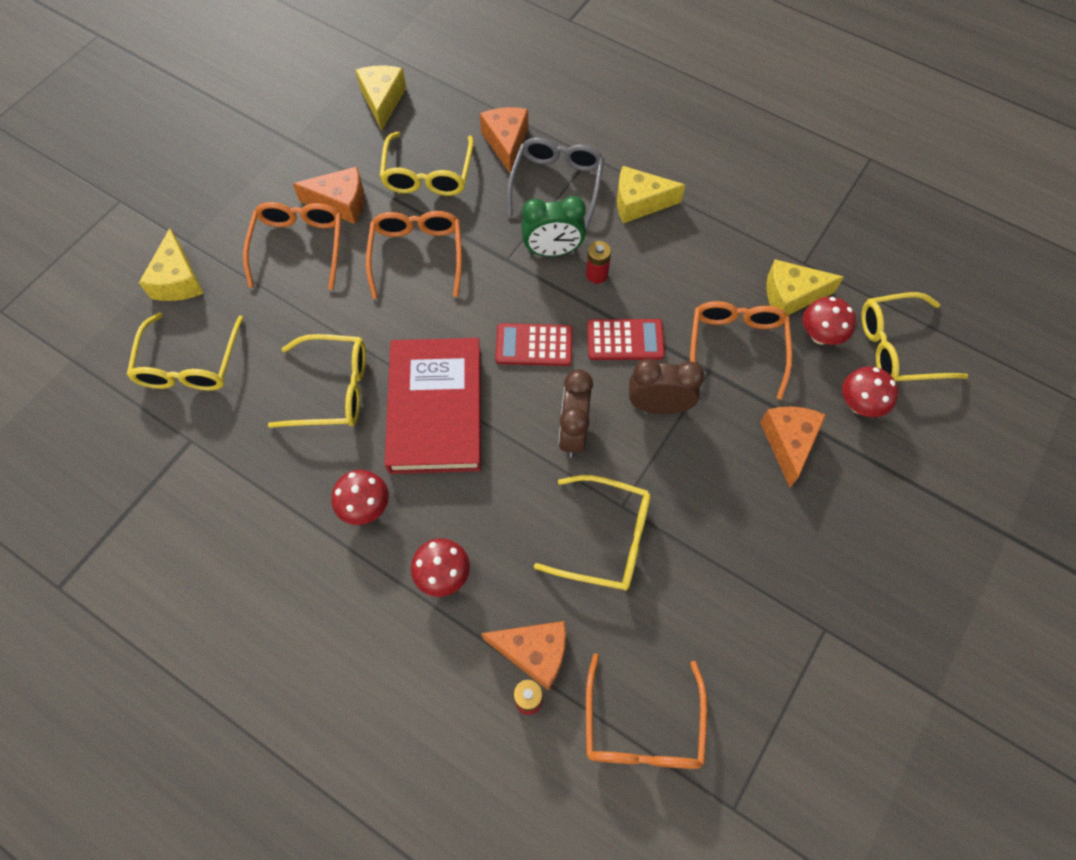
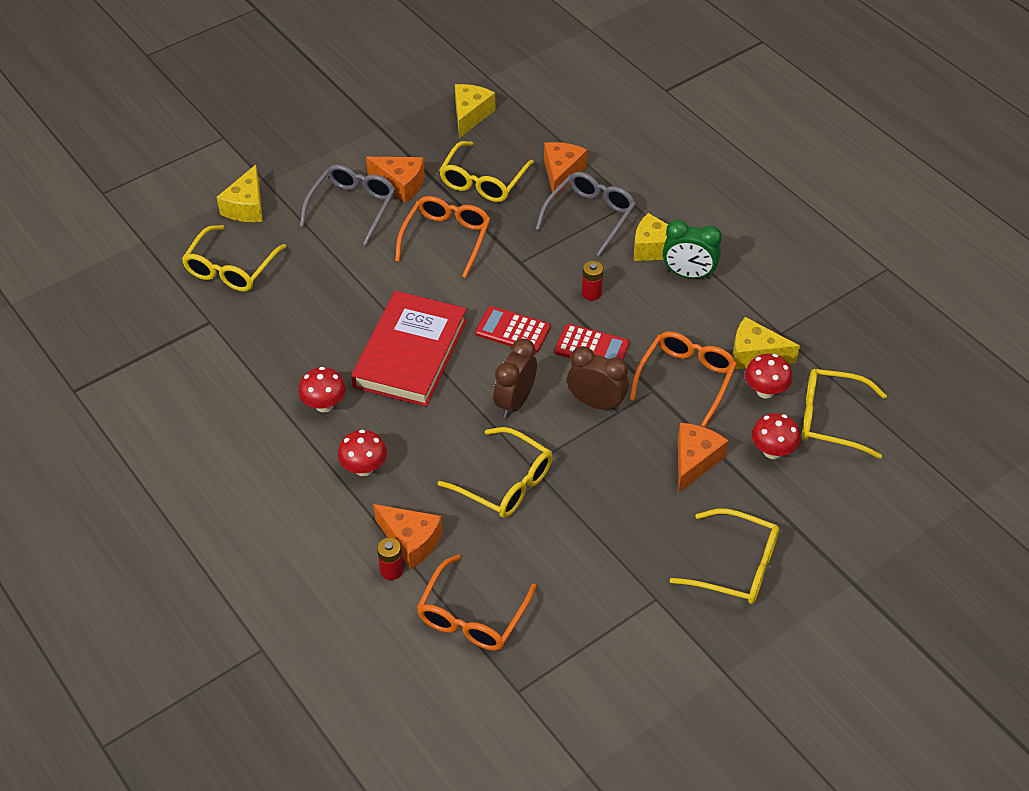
camera: 20 degrees right, 15 degrees down
orange glasses [243,202,342,290] -> grey glasses [300,164,396,246]
yellow glasses [268,334,366,428] -> yellow glasses moved to [670,509,779,604]
green clock [521,196,586,257] -> green clock moved to [662,220,722,279]

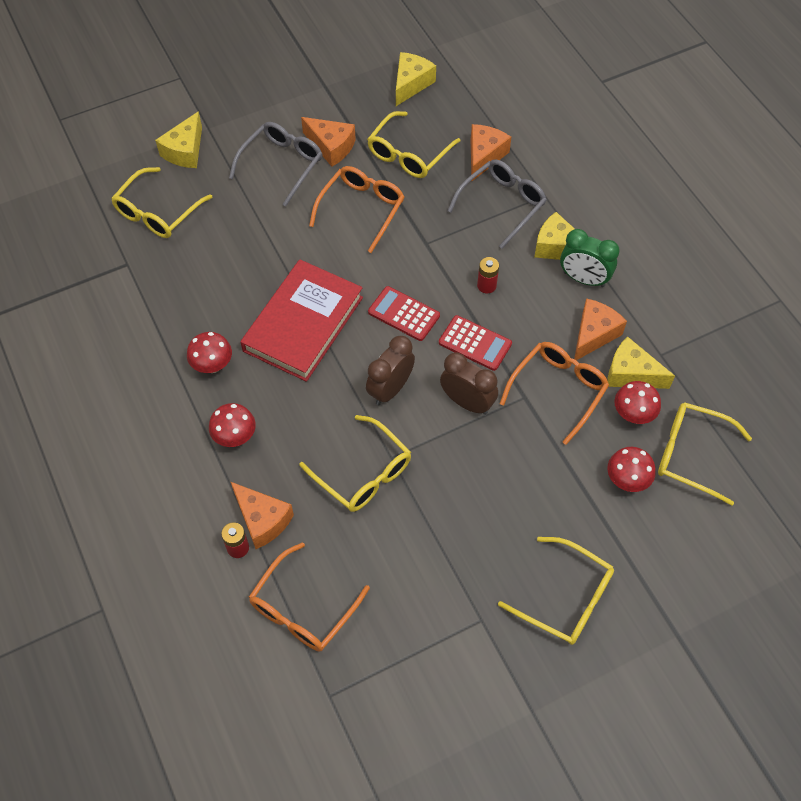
camera: 10 degrees right, 10 degrees up
orange cheese [678,423,729,493] -> orange cheese moved to [574,298,627,360]

